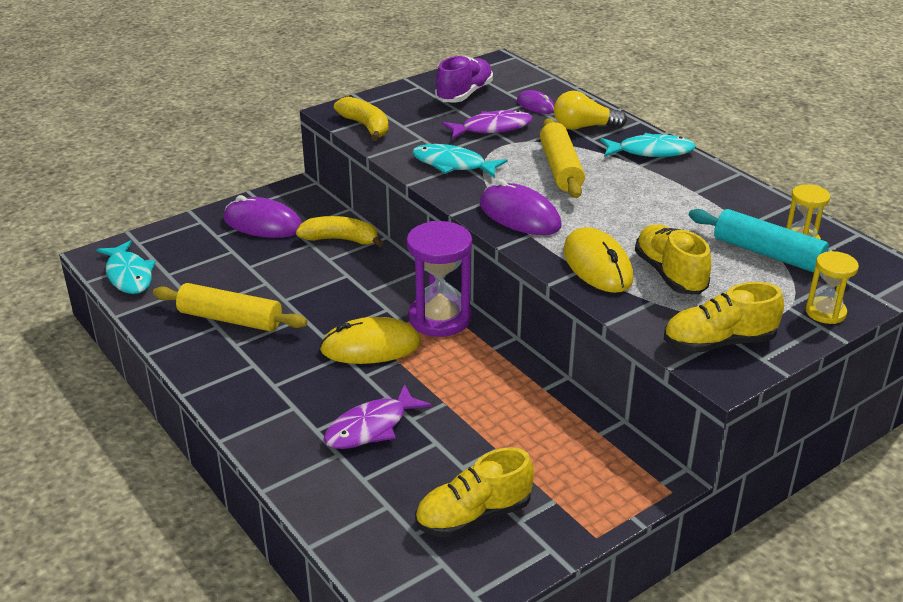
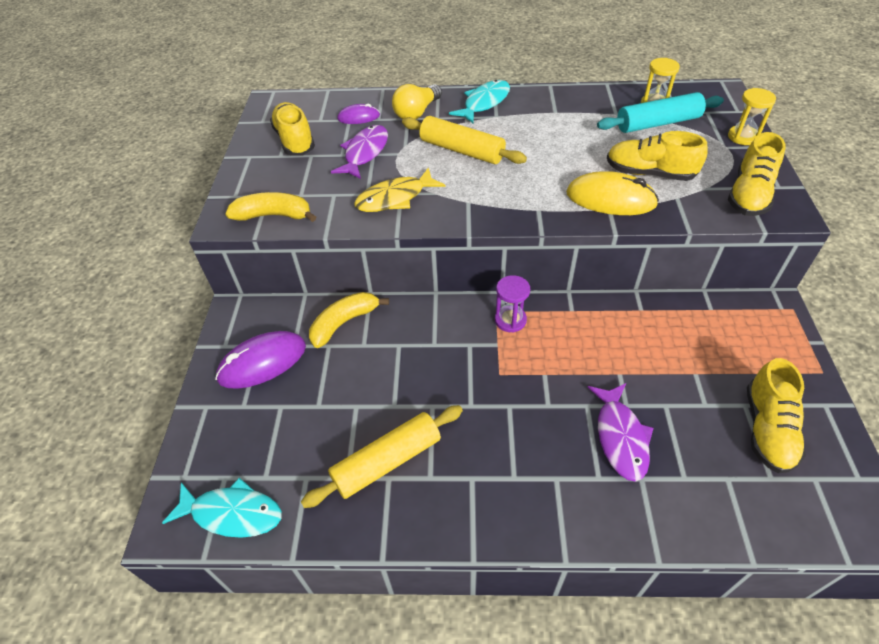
camera: 50 degrees left, 15 degrees up
yellow mouse [320,317,421,364] -> none
purple hourglass [407,221,472,337] -> purple hourglass [495,275,530,333], size x0.56
turquoise fish [412,144,507,178] -> yellow fish [354,167,445,212]
purple shoe [435,56,493,103] -> yellow shoe [270,102,315,156]
purple mouse [480,179,561,235] -> none

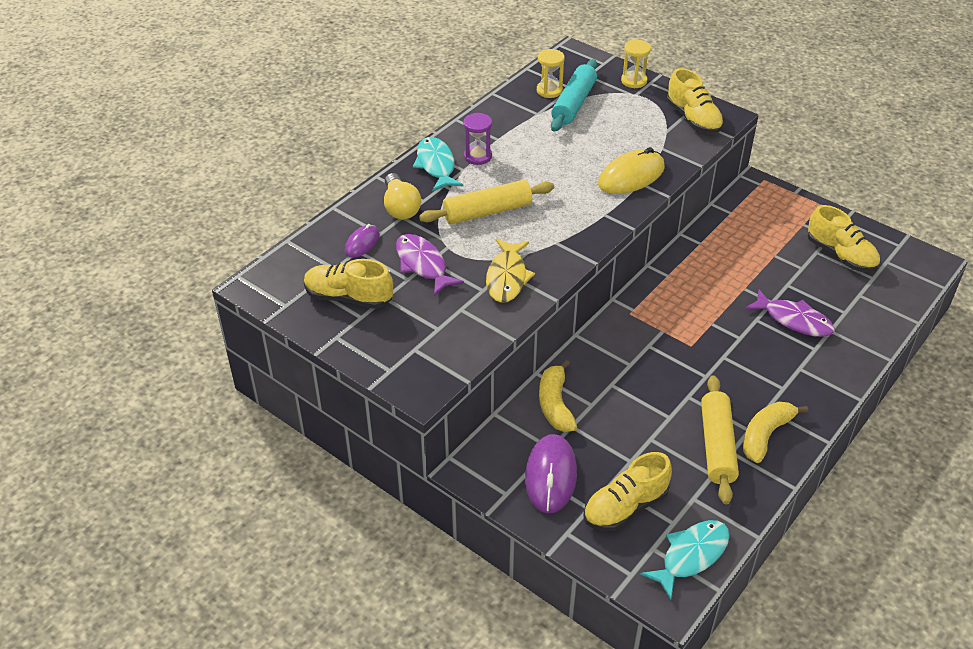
camera: 55 degrees left, 5 degrees down
yellow banana [225,192,316,222] -> yellow banana moved to [743,402,808,463]
purple hourglass [495,275,530,333] -> purple hourglass moved to [463,113,492,165]
yellow shoe [607,131,708,181] -> yellow shoe moved to [583,452,672,531]

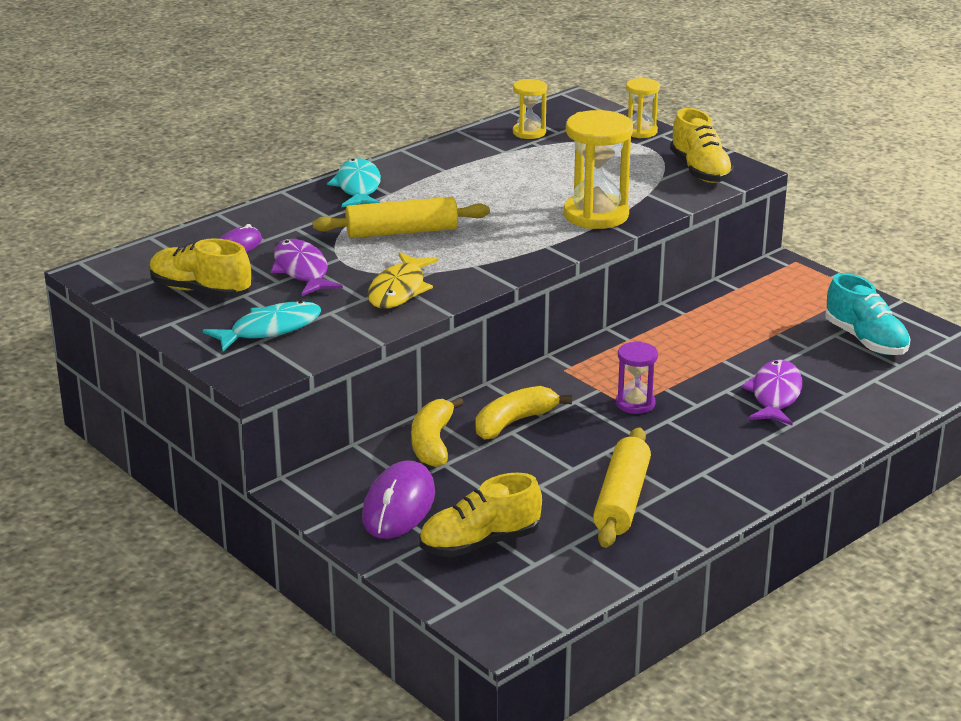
camera: 10 degrees right, 15 degrees down
yellow light bulb [384,173,421,220] -> none
purple hourglass [463,113,492,165] -> purple hourglass moved to [616,341,658,414]
turquoise rolling pin [551,59,597,132] -> none
yellow mouse [598,147,665,194] -> yellow hourglass [564,110,633,229]
turquoise fish [640,520,730,600] -> turquoise fish moved to [203,301,321,351]
yellow banana [743,402,808,463] -> yellow banana moved to [476,386,572,440]
purple fish [745,289,835,337] -> purple fish turned 120 degrees counterclockwise [741,360,802,425]
yellow shoe [808,205,880,272] -> turquoise shoe [825,273,911,355]

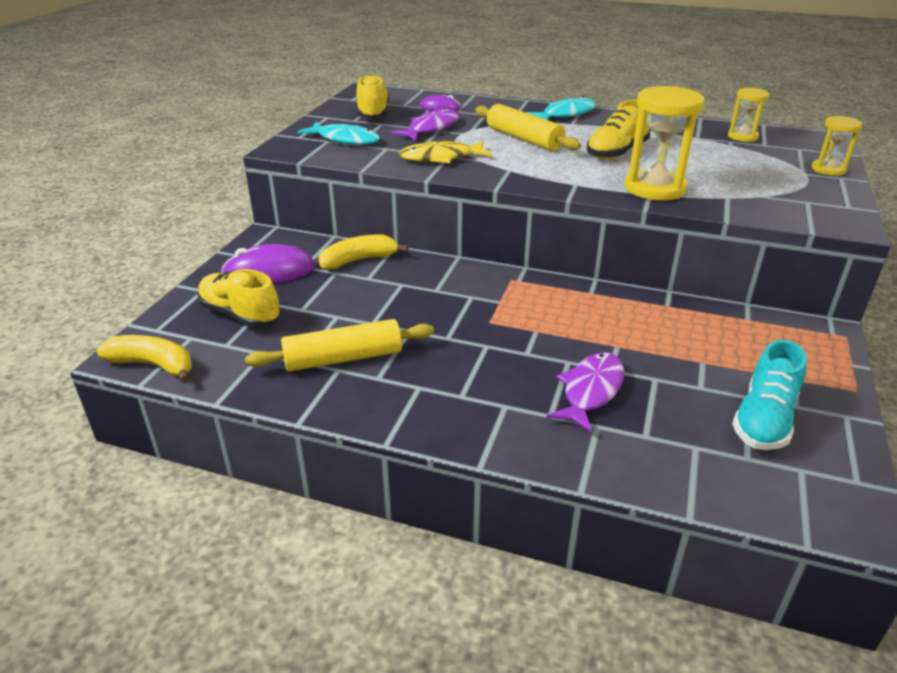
camera: 60 degrees right, 5 degrees up
yellow banana [476,386,572,440] -> yellow banana moved to [96,335,192,383]
purple hourglass [616,341,658,414] -> none
yellow shoe [670,108,734,183] -> yellow shoe moved to [587,99,650,159]
purple fish [741,360,802,425] -> purple fish turned 45 degrees counterclockwise [547,352,625,433]

